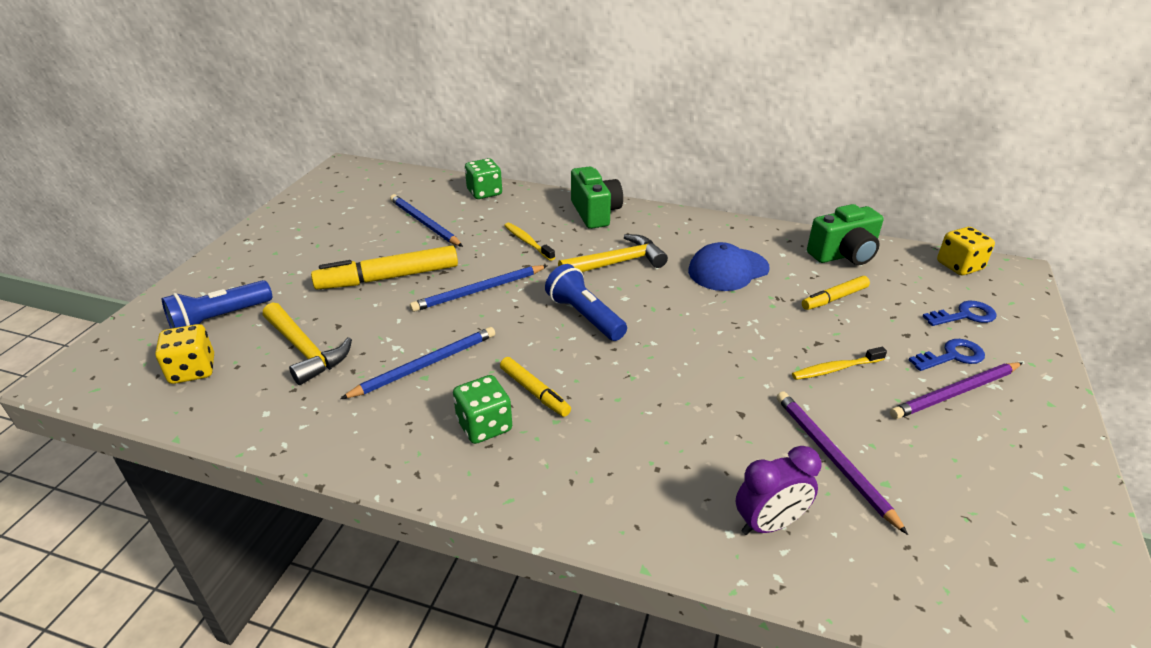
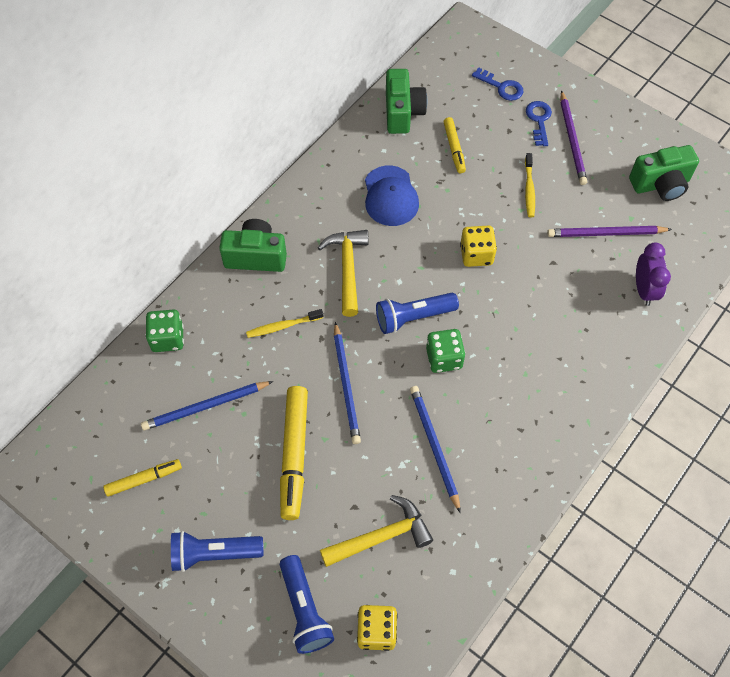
camera: 70 degrees left, 25 degrees up
green dice [453,375,512,444] -> green dice moved to [426,329,465,373]
yellow marker [500,357,571,417] -> yellow marker moved to [103,459,182,497]
blue key [922,301,997,326] -> blue key turned 120 degrees clockwise [472,67,523,101]
yellow dice [937,227,995,275] -> yellow dice moved to [460,225,497,267]
none -> blue flashlight [171,531,263,572]
none -> green camera [629,145,699,201]

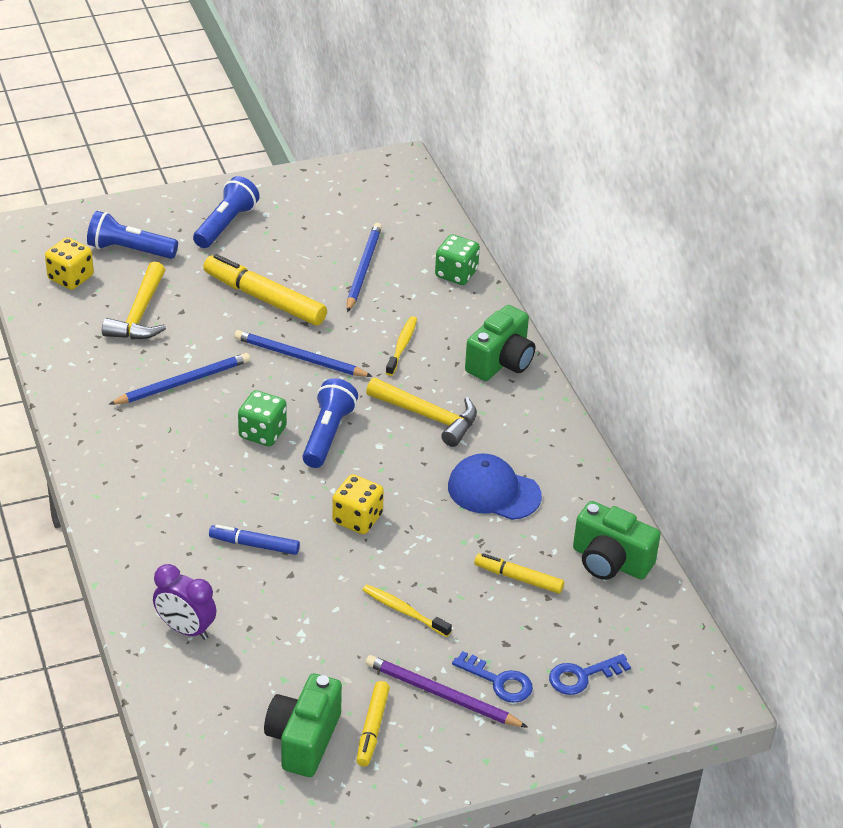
camera: 120 degrees right, 20 degrees down
yellow marker [103,459,182,497] -> yellow marker moved to [356,681,390,767]
blue pencil [410,386,461,513] -> blue pencil turned 45 degrees counterclockwise [109,353,250,405]
purple pencil [547,226,672,237] -> none
none -> blue marker [209,525,300,555]

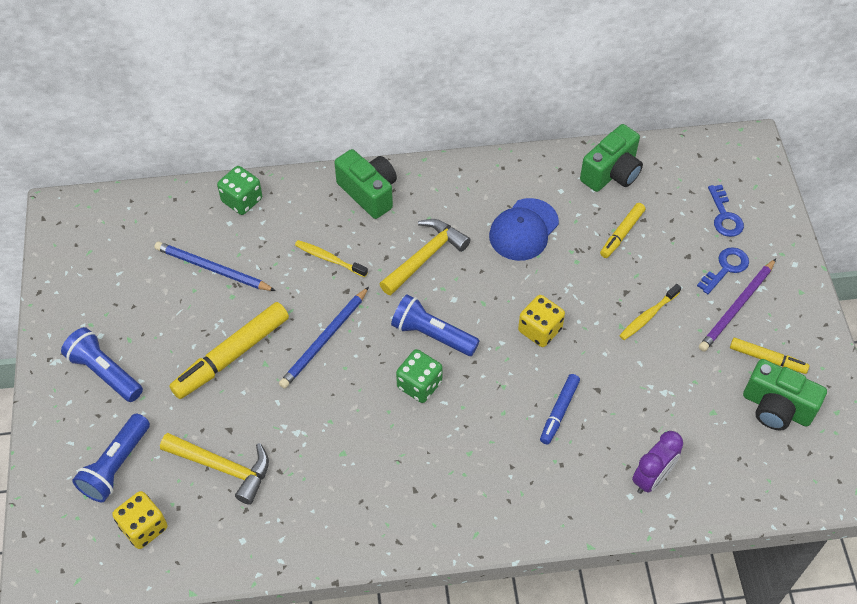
camera: 75 degrees left, 15 degrees up
blue pencil [109,353,250,405] -> none

